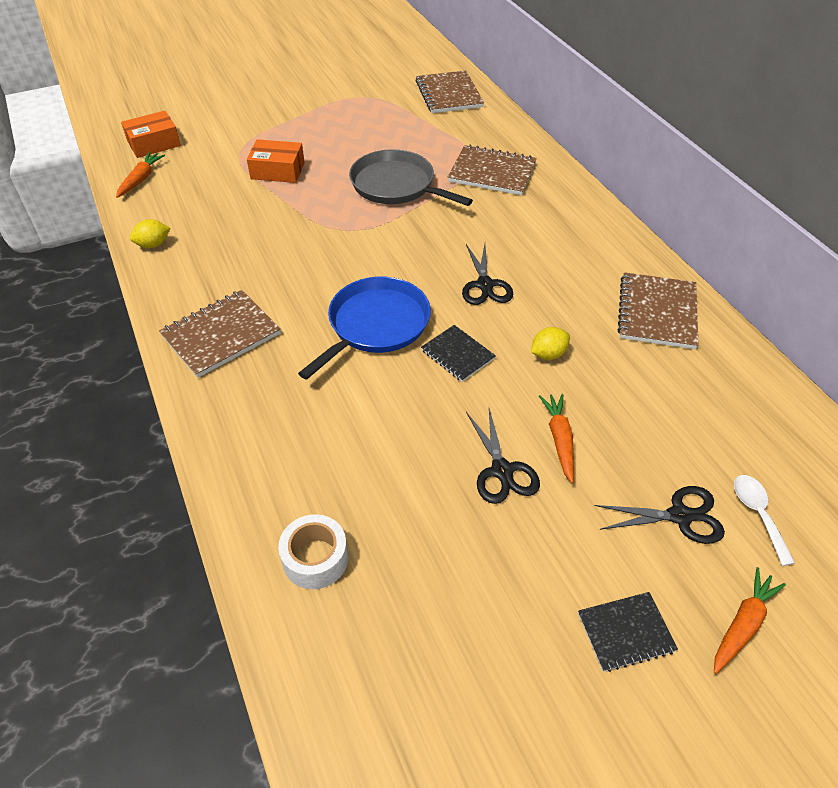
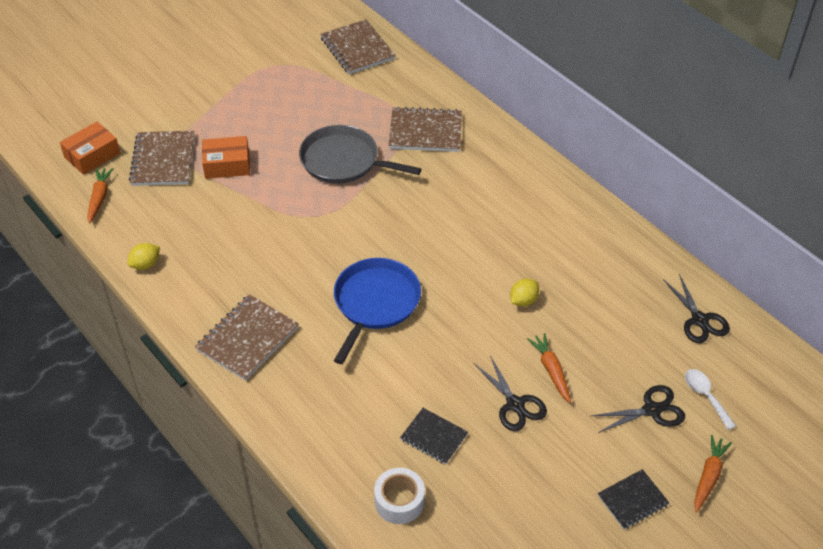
camera: 15 degrees left, 0 degrees up
black notebook [421,325,496,382] -> black notebook moved to [400,408,468,464]
black scissors [462,244,513,305] -> black scissors moved to [663,274,730,343]
brown notebook [618,272,699,349] -> brown notebook moved to [129,131,194,186]

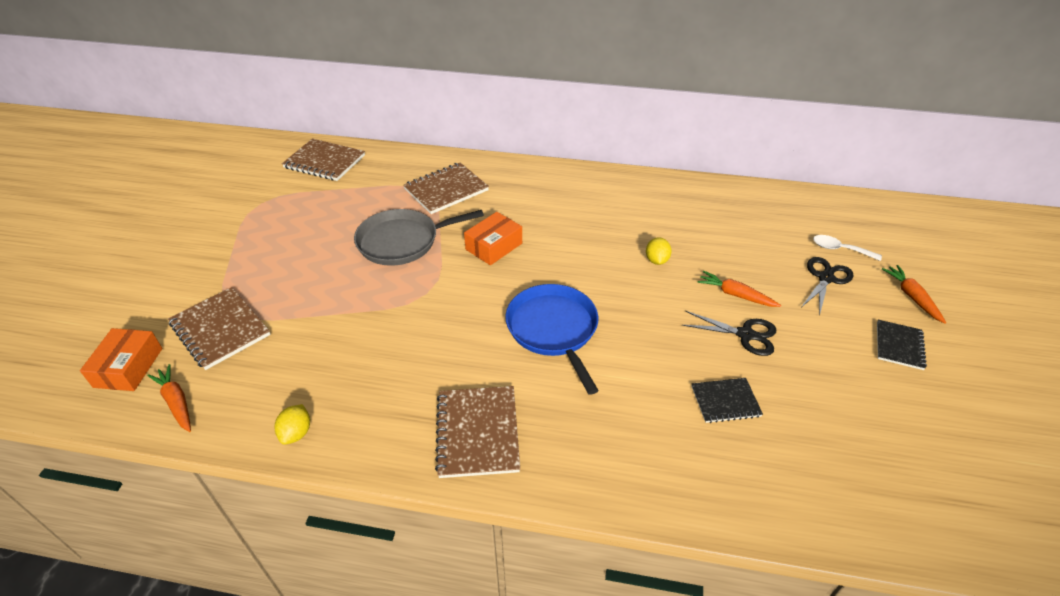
camera: 40 degrees left, 5 degrees down
orange box [202,136,250,179] -> orange box moved to [464,212,522,265]
white tape [374,468,425,524] -> none
black scissors [663,274,730,343] -> none

